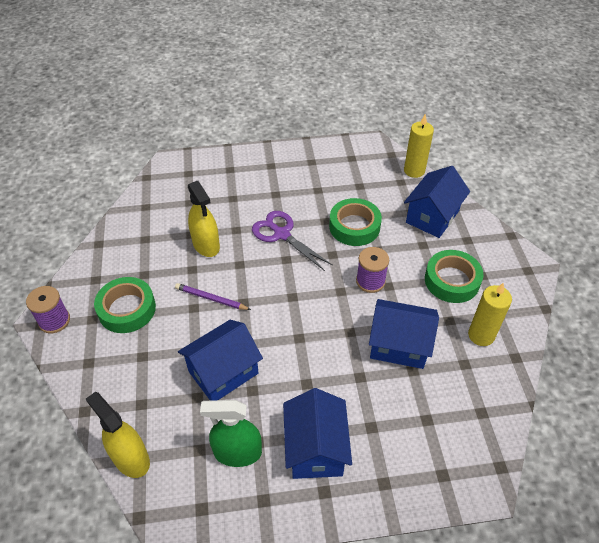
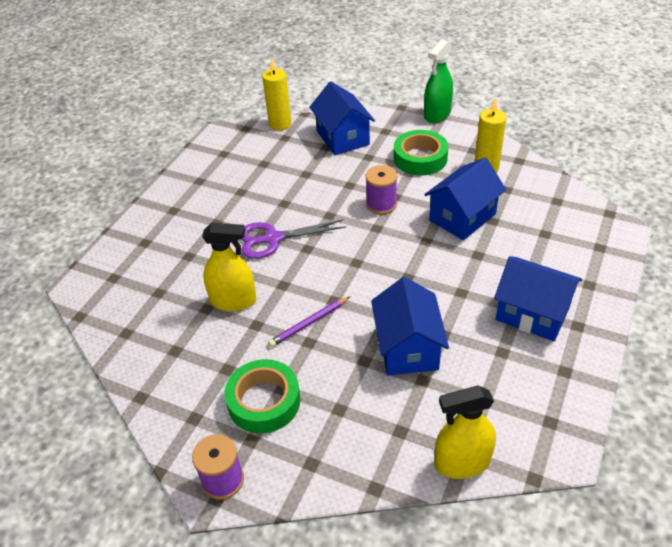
camera: 55 degrees left, 5 degrees down
green spray bottle [200,400,262,467] -> green spray bottle moved to [424,39,453,123]
green tape [329,198,382,246] -> none

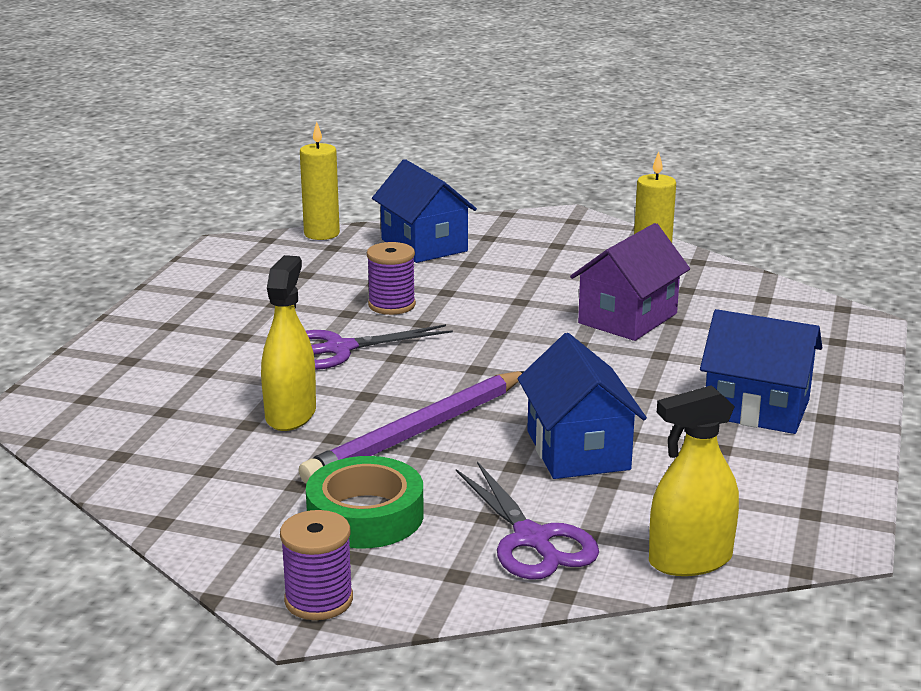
camera: 10 degrees left, 20 degrees down
yellow spray bottle [202,223,256,311] -> yellow spray bottle turned 75 degrees counterclockwise [261,255,316,431]
purple pencil [268,297,350,347] -> purple pencil [298,371,524,483], size x1.94
purple spool [366,165,397,215] -> purple spool moved to [367,242,416,315]
green tape [394,130,448,175] -> none
green spray bottle [424,39,453,123] -> none
blue house [424,157,506,240] -> purple house [570,223,690,341]
none -> purple scissors [456,461,599,580]

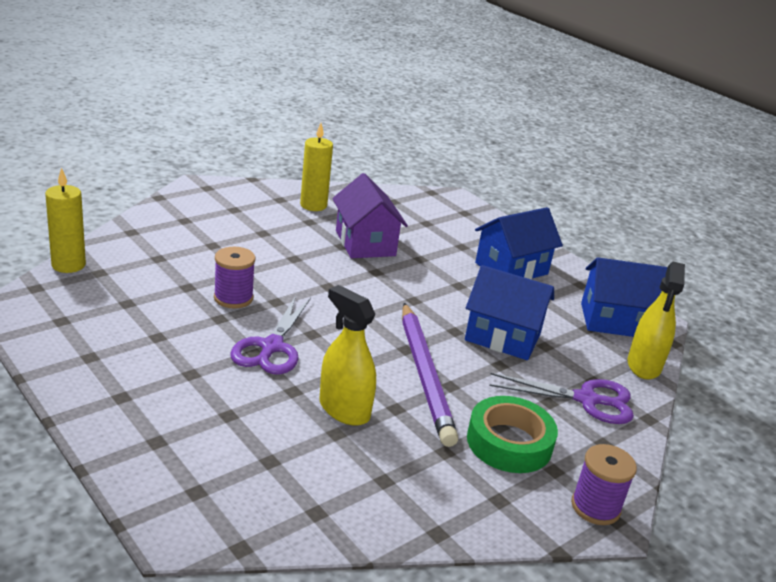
camera: 60 degrees left, 5 degrees up
blue house [372,159,477,263] -> blue house moved to [581,257,667,337]

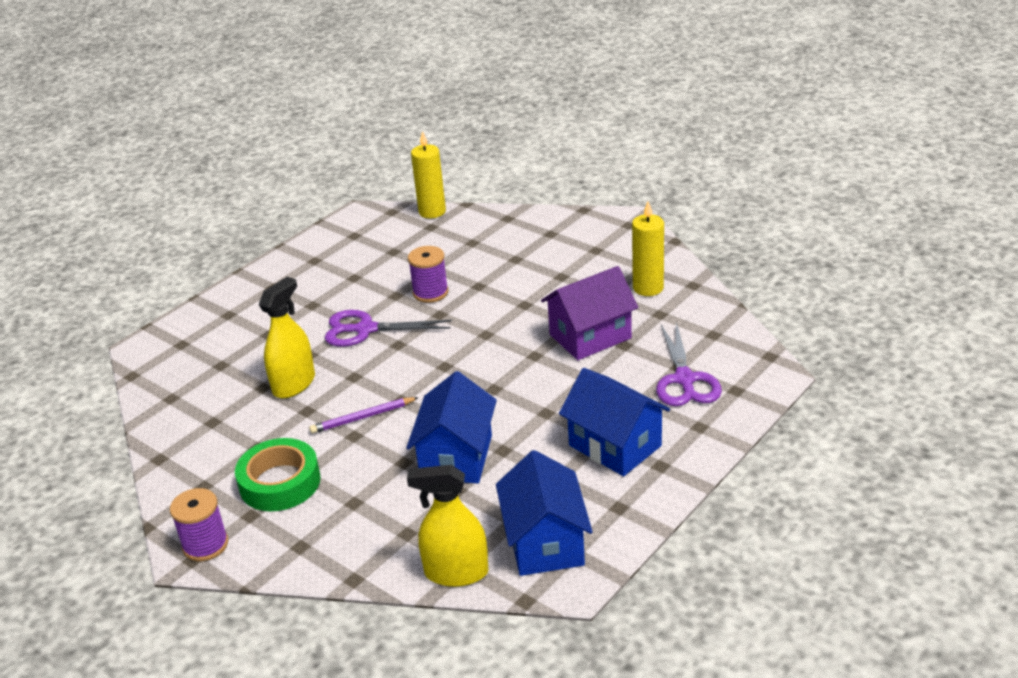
camera: 85 degrees right, 5 degrees up
purple pencil [402,303,458,447] -> purple pencil [309,397,419,434], size x0.52
purple scissors [489,373,634,424] -> purple scissors moved to [656,322,722,406]

